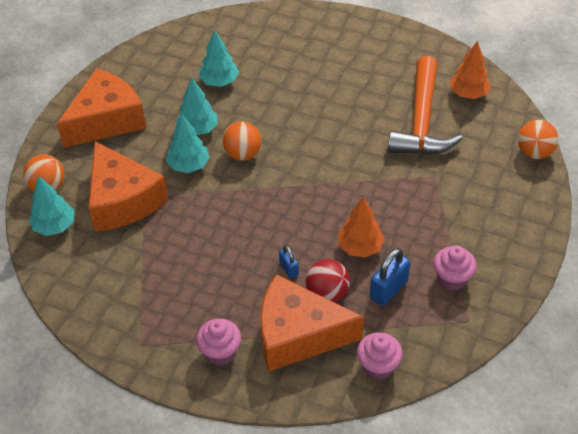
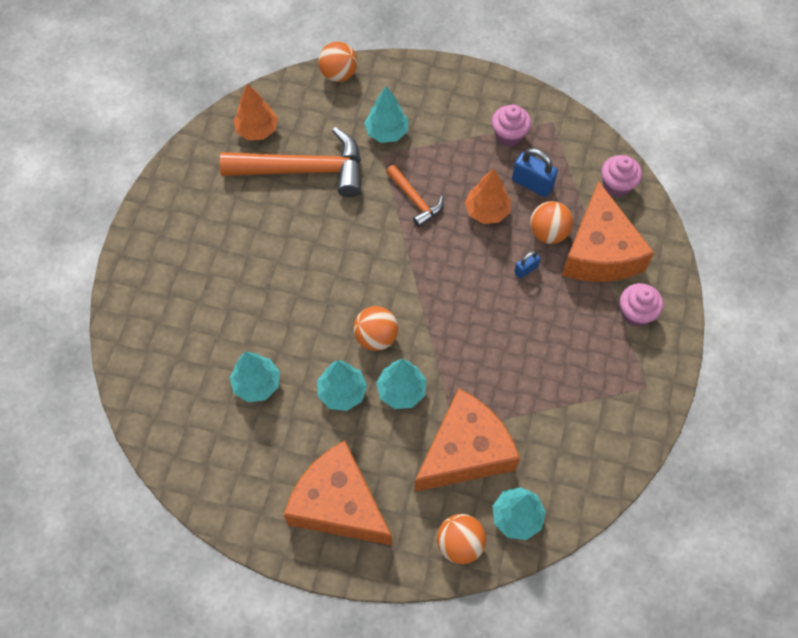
camera: 100 degrees left, 15 degrees up
red ball [306,259,350,303] -> orange ball [530,201,573,244]
none -> turquoise tree [364,86,408,143]
none -> orange hammer [386,165,443,227]

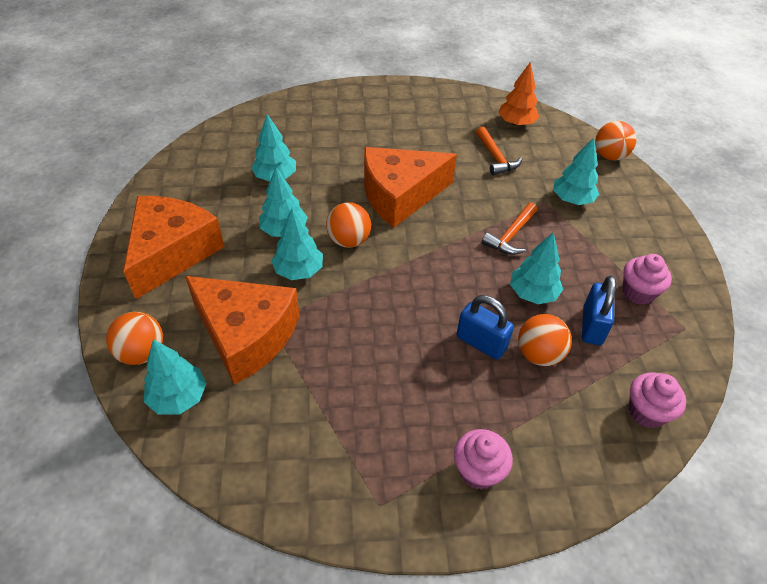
camera: 70 degrees right, 15 degrees down
orange hammer [220,127,361,197] -> orange hammer [476,126,522,175], size x0.51
orange tree [465,169,511,224] -> turquoise tree [510,232,563,304]
blue padlock [514,251,541,279] -> blue padlock [456,295,514,360], size x1.74
orange cheese [562,181,654,282] -> orange cheese moved to [364,147,457,228]

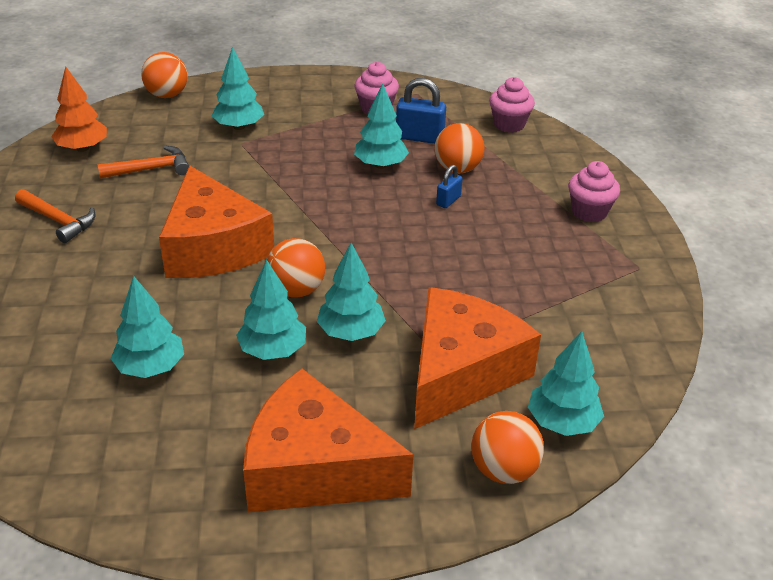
camera: 90 degrees left, 10 degrees down
blue padlock [456,295,514,360] -> blue padlock [436,165,463,208], size x0.57
orange hammer [482,202,538,255] -> orange hammer moved to [15,189,96,243]

